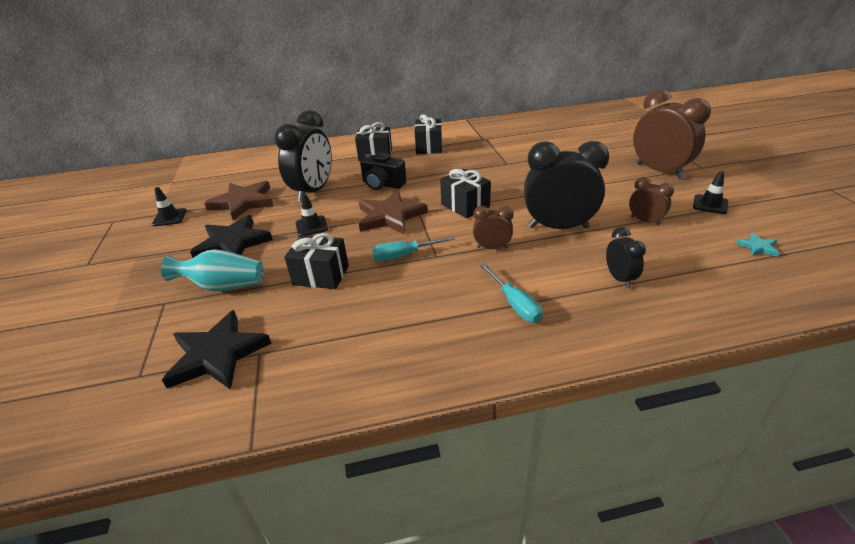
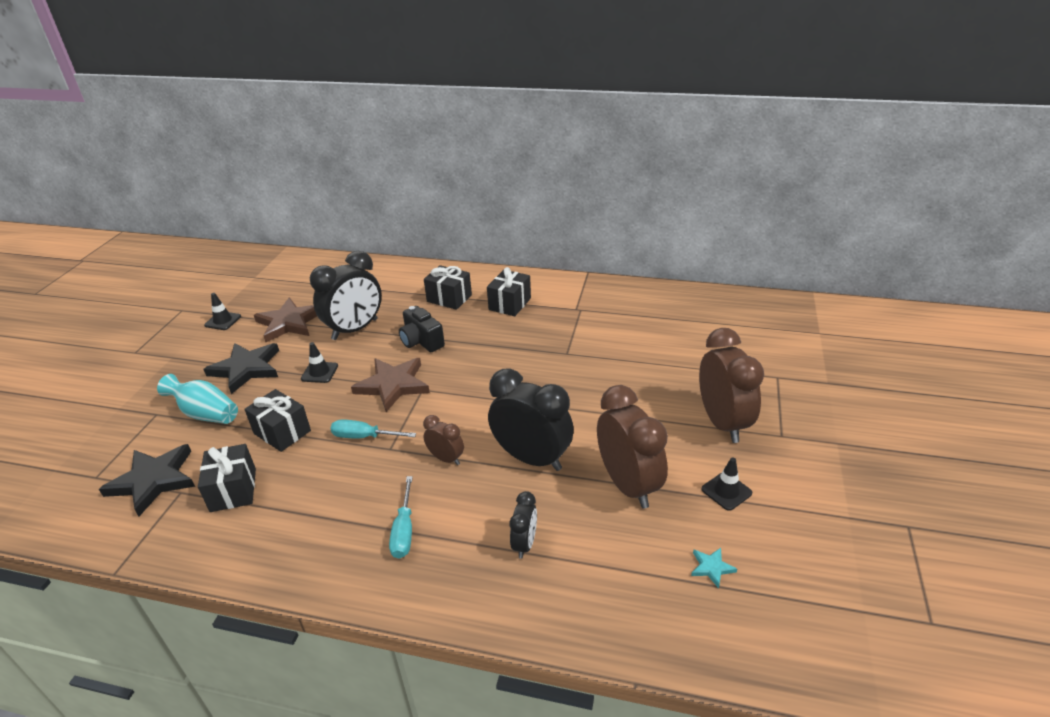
camera: 25 degrees right, 0 degrees up
black gift [440,169,491,218] -> black gift moved to [198,444,256,512]
brown clock [629,177,674,226] -> brown clock [597,385,668,509], size x1.99

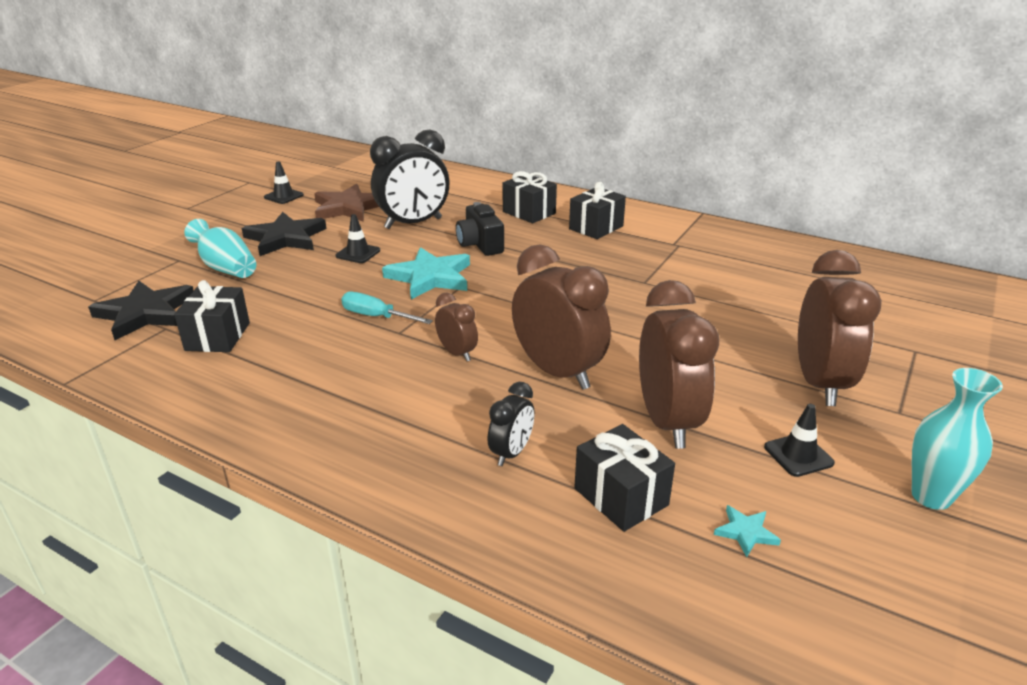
camera: 15 degrees right, 5 degrees down
black gift [244,389,311,452] -> black gift moved to [574,424,675,532]
brown star [351,358,430,412] -> turquoise star [382,247,470,299]
turquoise screwdriver [389,476,413,559] -> none
black clock [488,369,574,471] -> brown clock [512,244,611,390]
none -> turquoise vase [912,368,1003,510]

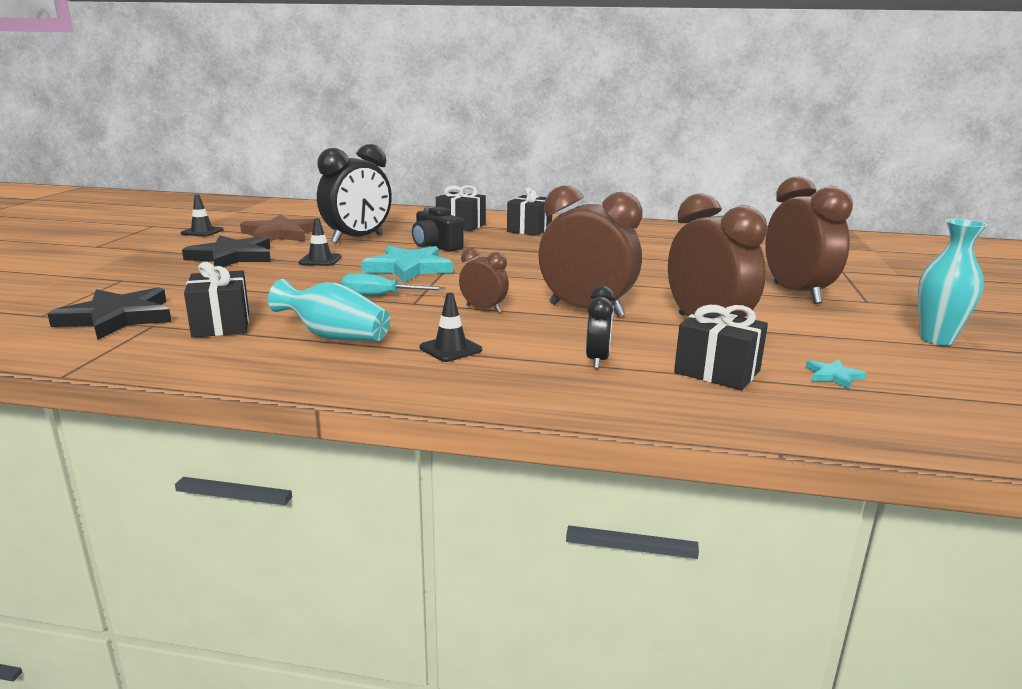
camera: 20 degrees left, 10 degrees down
turquoise vase [184,219,256,278] -> turquoise vase moved to [268,279,390,341]
black traffic cone [764,404,835,477] -> black traffic cone moved to [420,293,482,362]

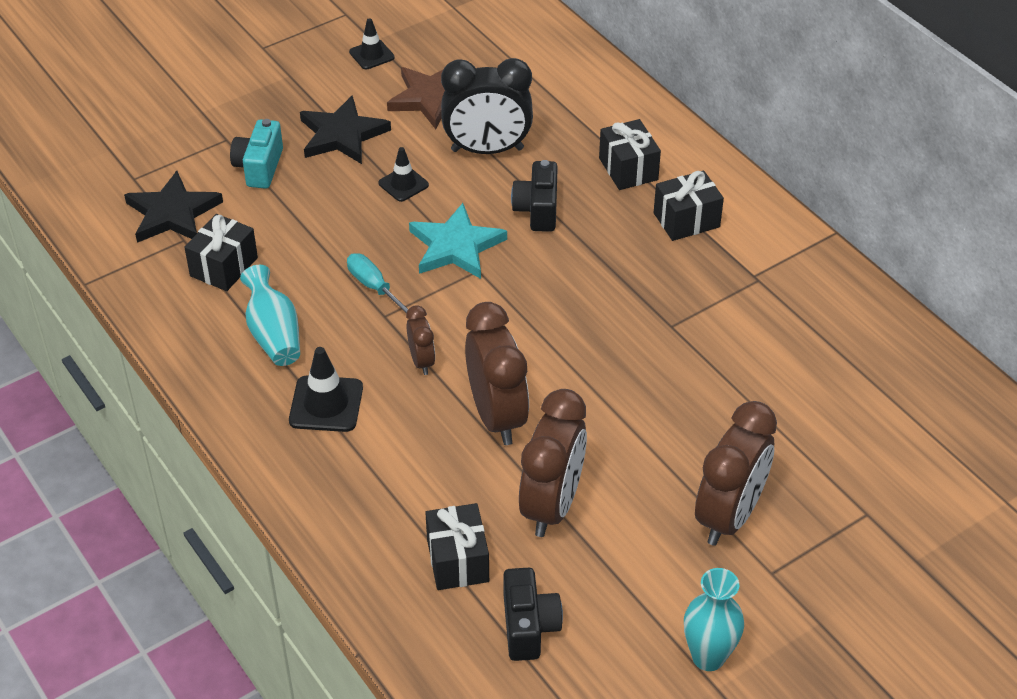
camera: 45 degrees right, 25 degrees up
black traffic cone [420,293,482,362] -> black traffic cone [289,347,363,432], size x1.52
black clock [586,286,615,369] -> none
turquoise star [806,359,867,389] -> black camera [503,568,563,661]
none -> turquoise camera [230,119,283,189]

